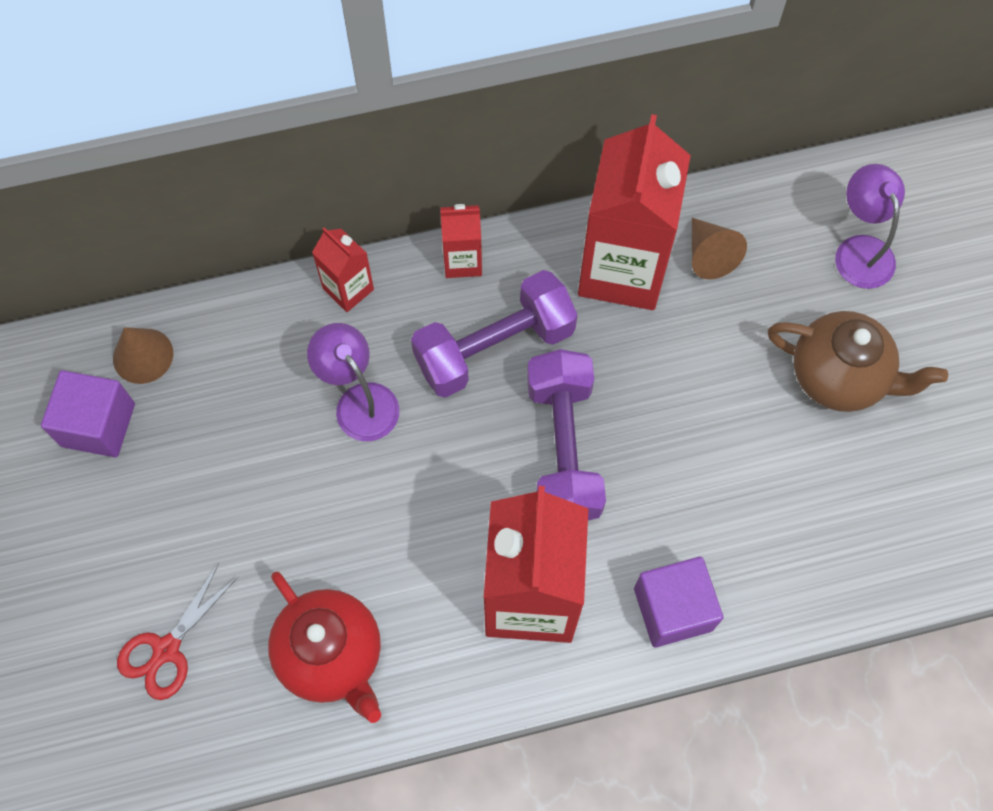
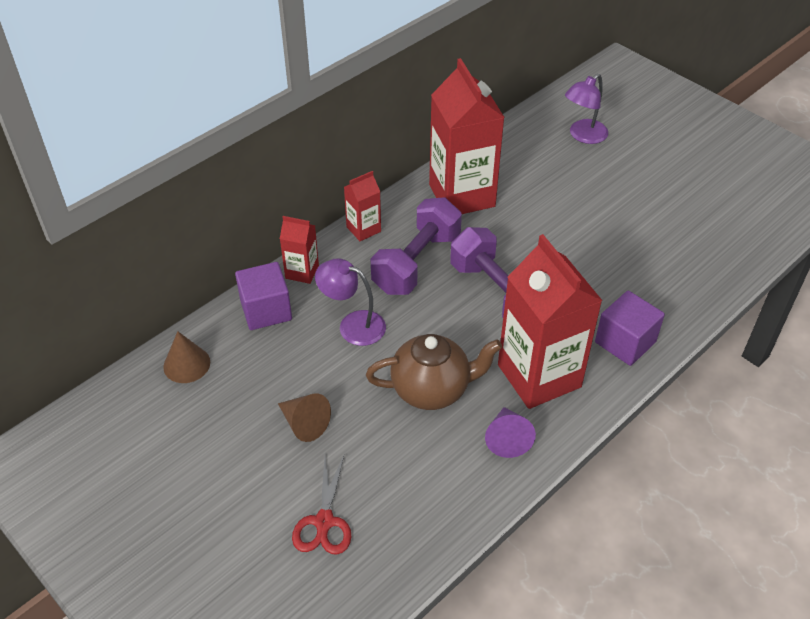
camera: 30 degrees left, 20 degrees down
purple cube [41,370,135,457] -> purple cube moved to [235,262,292,330]
red teapot [268,572,381,723] -> none
brown cone [692,218,747,279] -> brown cone moved to [278,393,331,442]
brown teapot [768,311,948,412] -> brown teapot moved to [366,334,502,410]
purple lamp [835,164,905,289] -> purple lamp turned 90 degrees counterclockwise [565,74,608,144]
none -> purple cone [485,407,536,458]

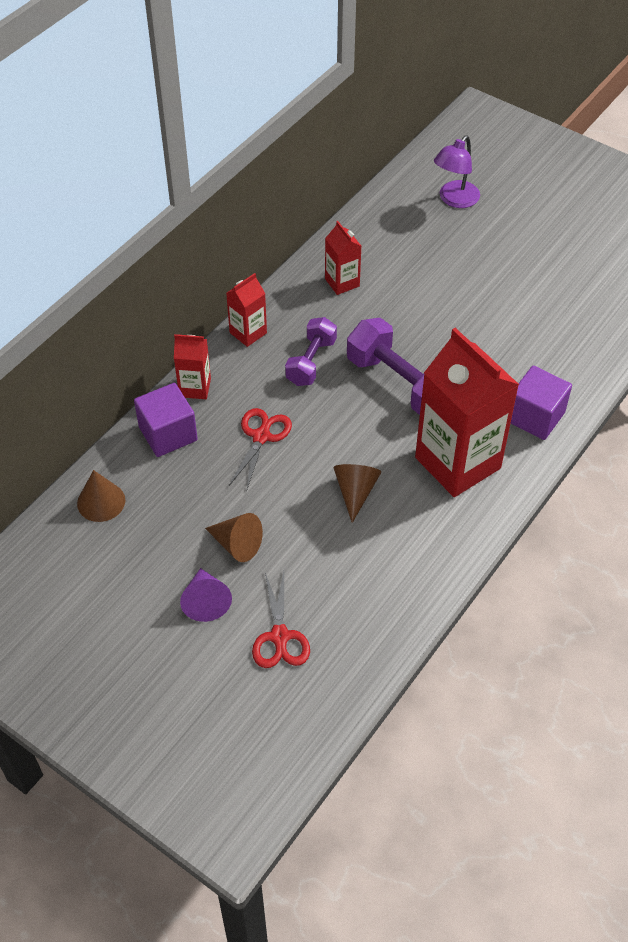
camera: 10 degrees left, 5 degrees up
purple lamp [315,258,386,346] -> red scissors [229,408,292,492]
brown teapot [366,334,502,410] -> brown cone [334,464,381,523]
purple dumbbell [371,197,462,295] -> purple dumbbell [285,317,337,386], size x0.63
red carton [429,58,505,214] -> red carton [325,221,361,295], size x0.47
purple cone [485,407,536,458] -> purple cone moved to [180,568,232,622]

